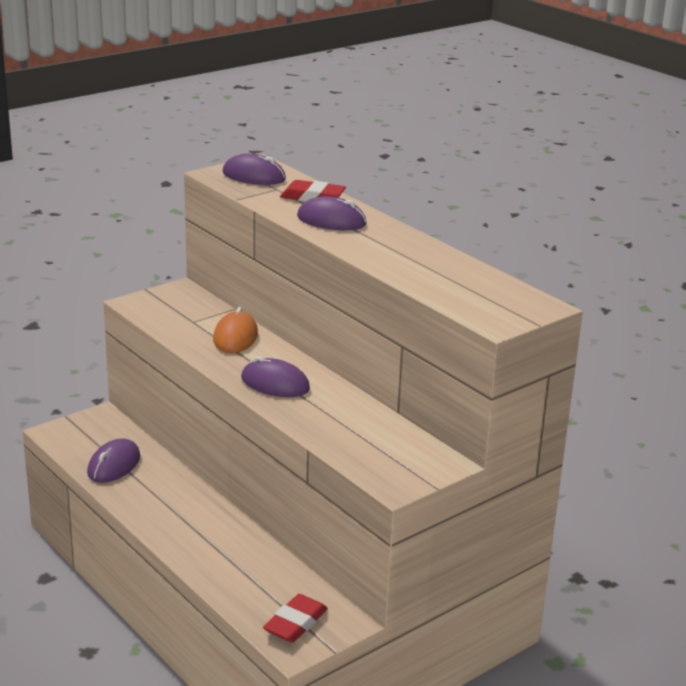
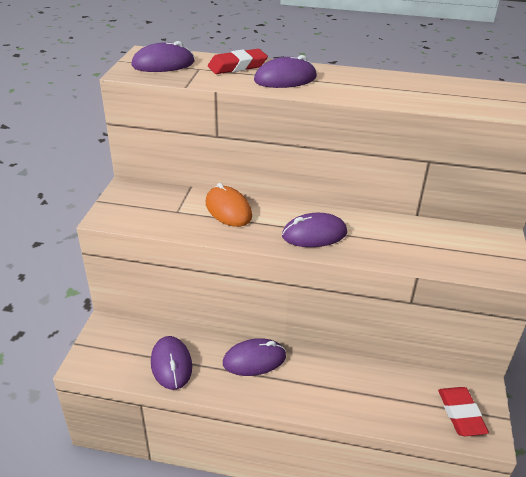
camera: 40 degrees left, 10 degrees up
none -> purple mouse [223,338,286,376]

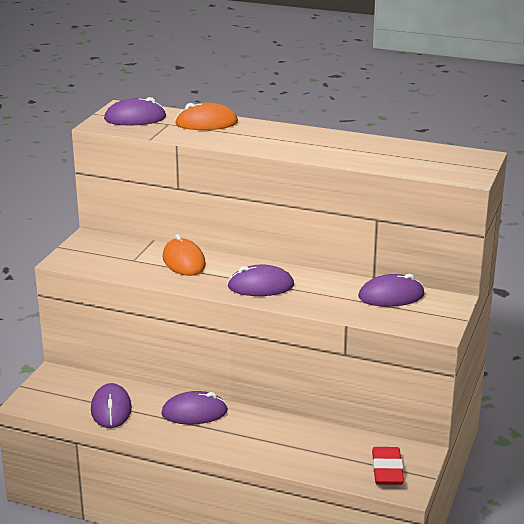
camera: 10 degrees right, 10 degrees down
red eraser [208,49,268,74] -> orange mouse [175,103,238,130]
purple mouse [254,55,317,88] -> purple mouse moved to [358,274,425,307]

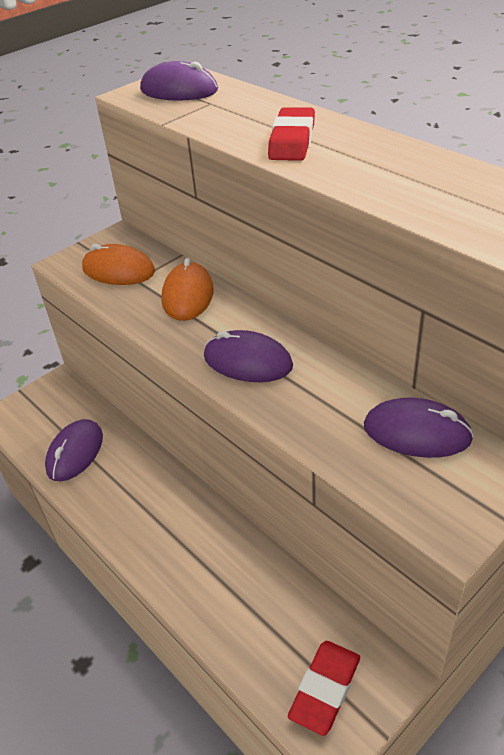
camera: 30 degrees right, 15 degrees up
purple mouse [161,391,228,424] -> none
orange mouse [175,103,238,130] -> orange mouse moved to [82,244,155,285]
none -> red eraser [268,107,315,161]

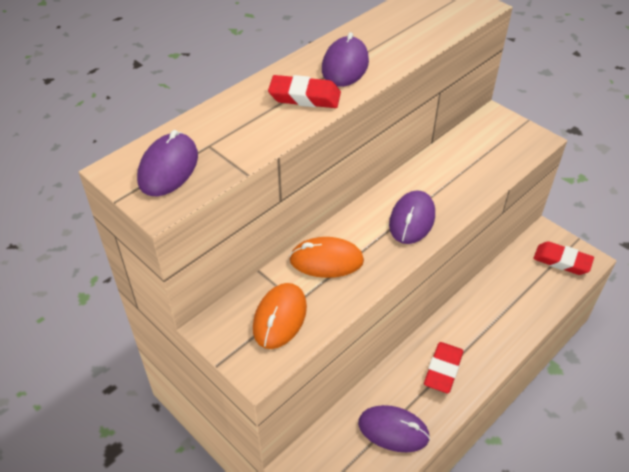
camera: 95 degrees left, 5 degrees up
purple mouse [364,397,474,458] -> purple mouse moved to [322,32,369,87]
none -> red eraser [424,342,464,393]

